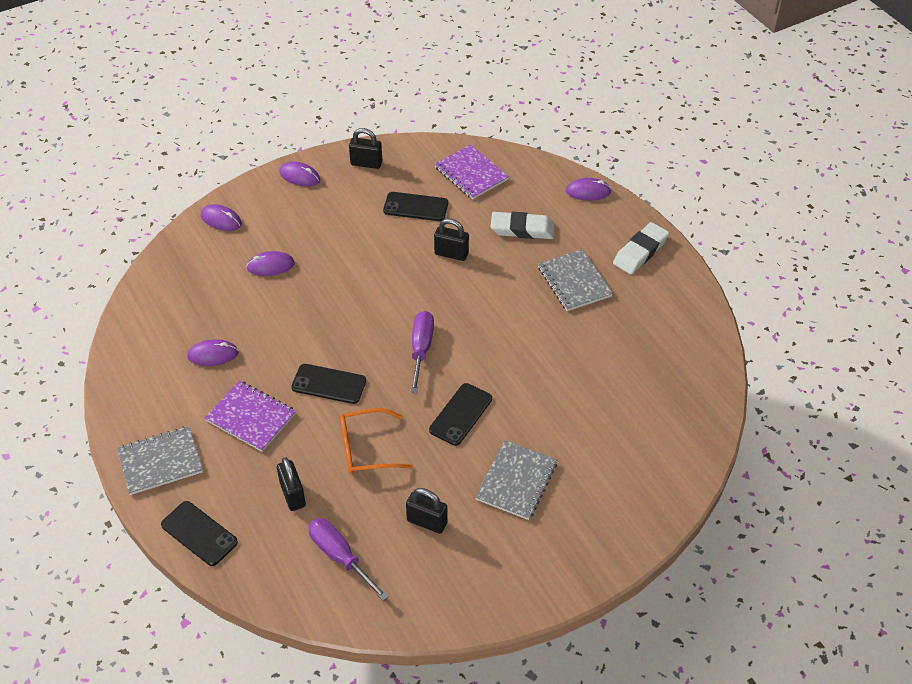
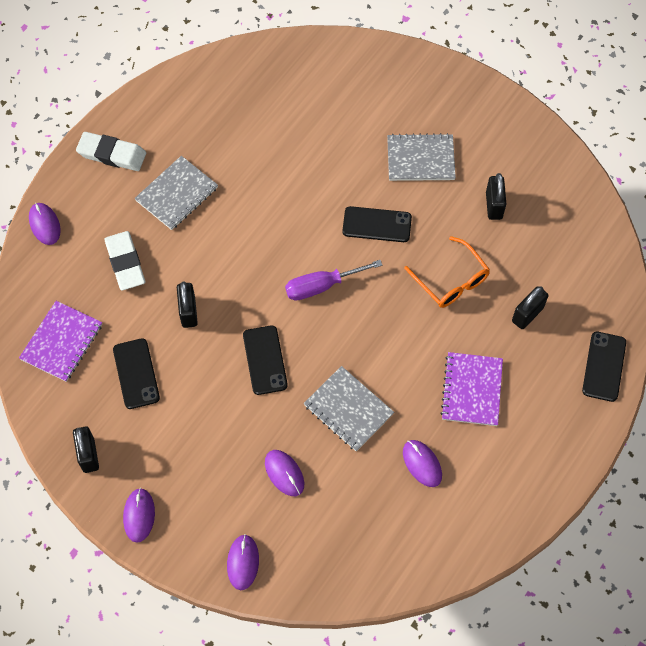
camera: 115 degrees left, 15 degrees up
grey notebook [117,426,203,495] -> grey notebook moved to [304,366,394,451]
black phone [291,364,366,404] -> black phone moved to [243,326,288,395]
purple screwdriver [308,518,389,601] -> none

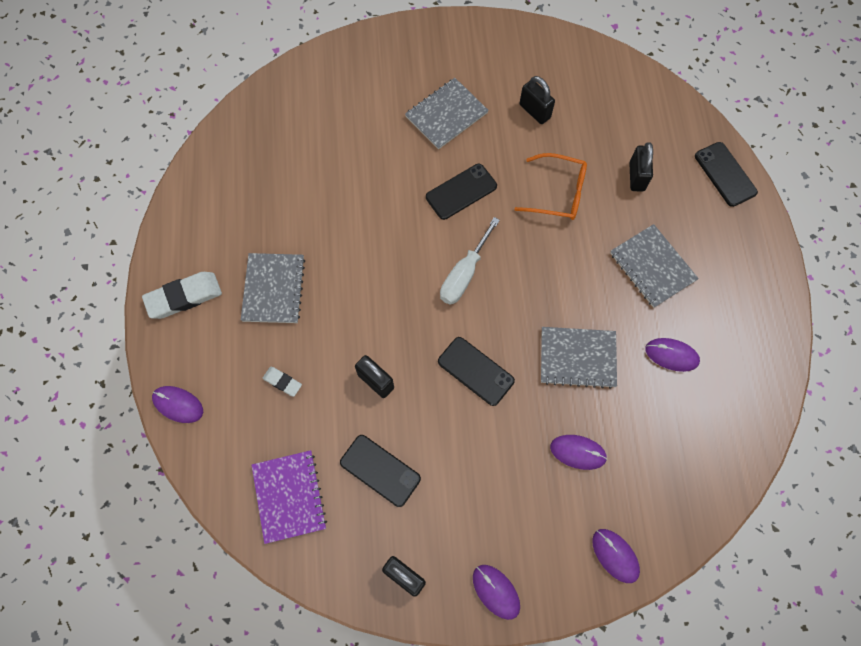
camera: 40 degrees left, 5 degrees up
white eraser [104,231,145,290] -> white eraser [262,367,302,397], size x0.53
purple screwdriver [285,260,382,301] -> white screwdriver [440,217,500,305]
purple notebook [440,352,503,426] -> grey notebook [610,224,699,308]

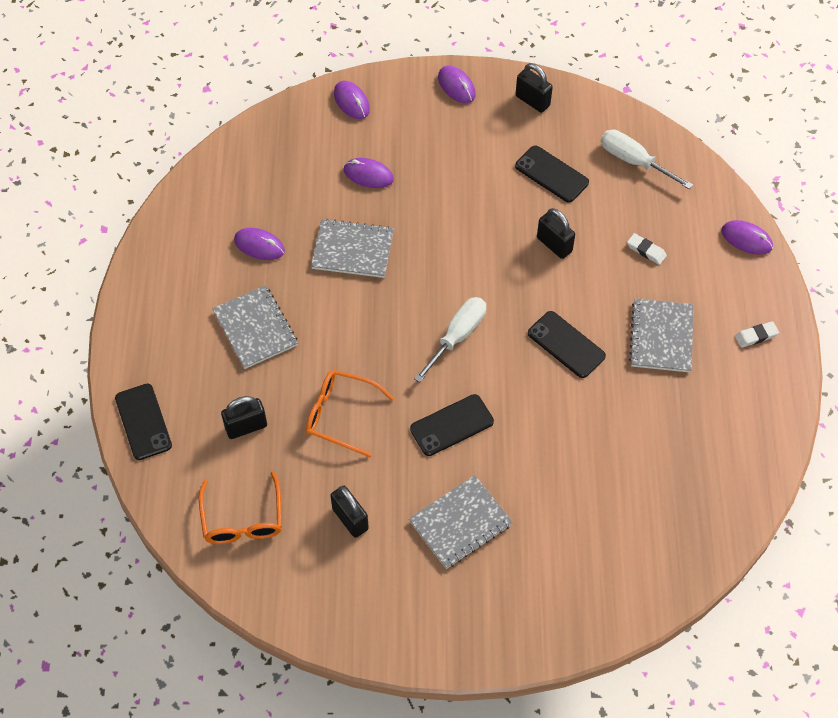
camera: 175 degrees left, 10 degrees down
white eraser [142,272,222,319] -> white eraser [735,321,779,348], size x0.53
purple notebook [252,450,327,544] -> white screwdriver [601,130,693,189]
black phone [438,337,515,406] -> black phone moved to [528,311,606,378]
black padlock [629,142,653,192] -> black padlock turned 60 degrees clockwise [221,396,267,439]
none -> orange glasses [199,471,282,544]

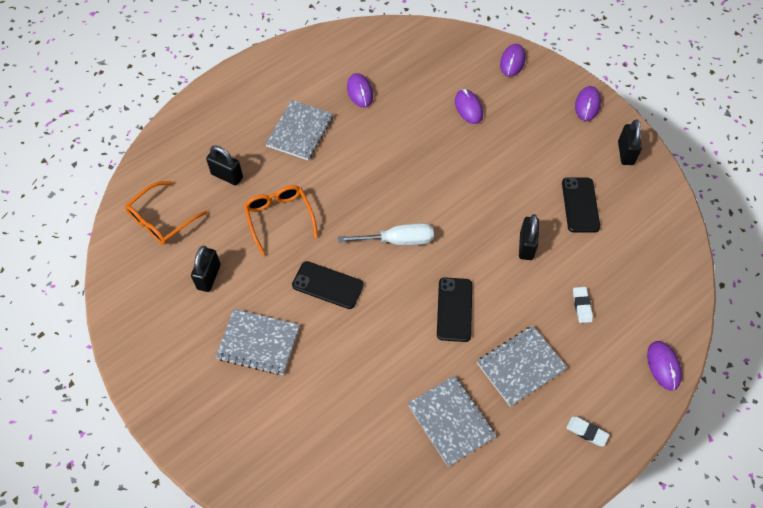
camera: 50 degrees right, 0 degrees up
black phone [115,383,172,460] -> none
grey notebook [311,219,394,278] -> grey notebook moved to [407,375,496,467]
white screwdriver [601,130,693,189] -> none

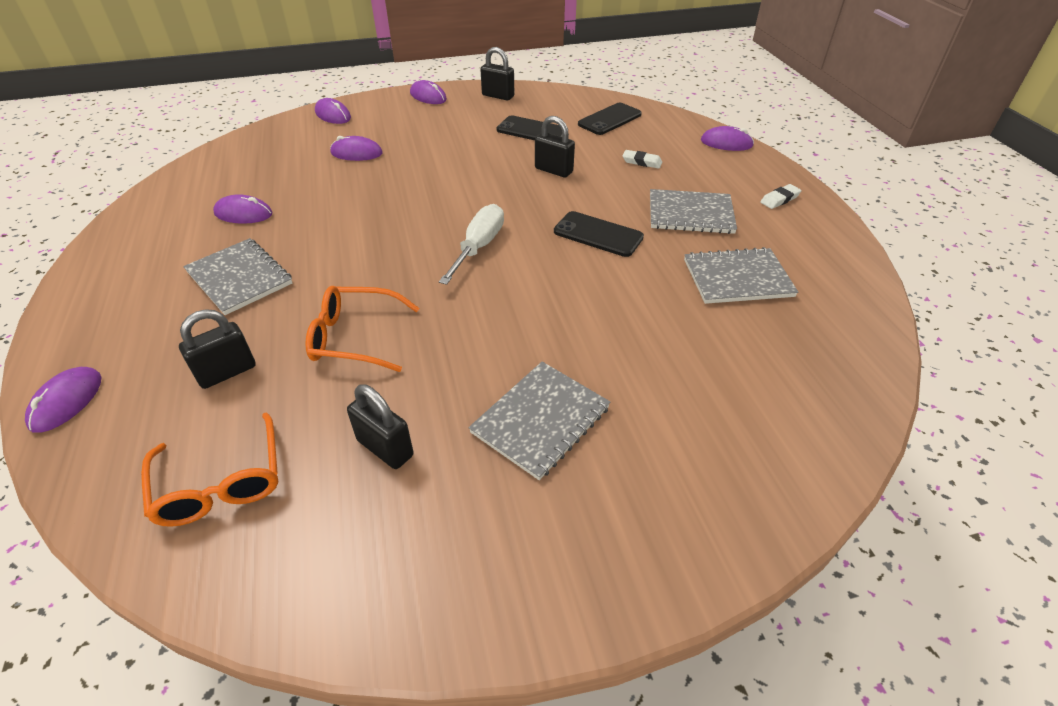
camera: 65 degrees left, 15 degrees down
black phone [292,261,364,309] -> black phone moved to [578,103,642,135]
grey notebook [477,326,567,407] -> grey notebook turned 75 degrees counterclockwise [650,189,737,234]
none -> purple mouse [25,367,101,433]

